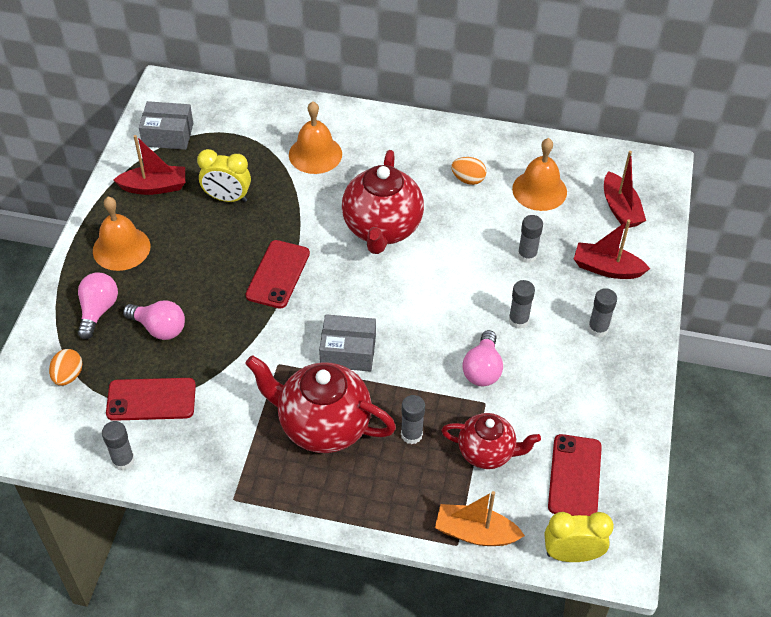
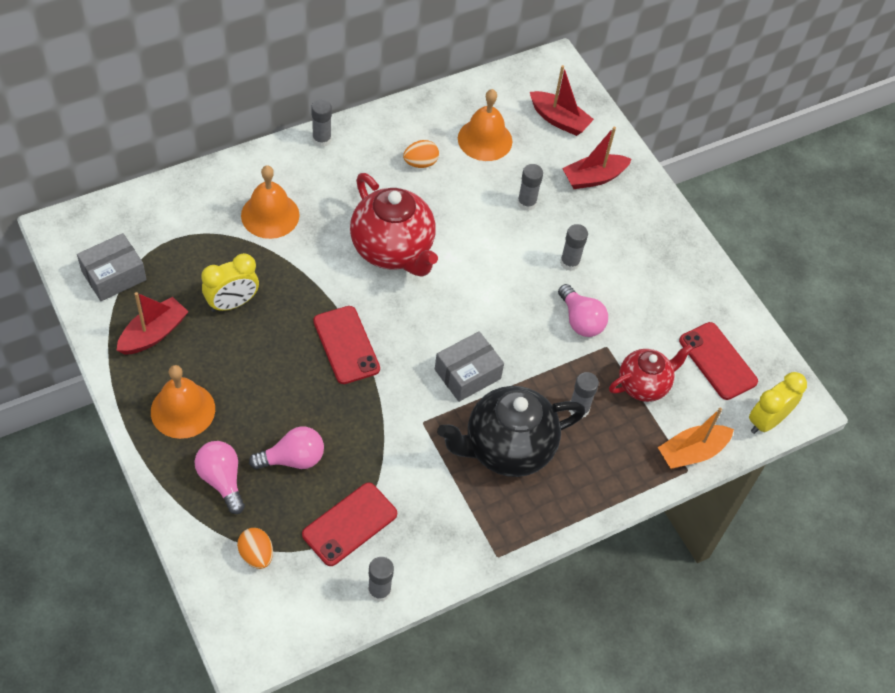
camera: 45 degrees left, 5 degrees up
red teapot [245,355,396,453] -> black teapot [437,386,586,477]
grey glue stick [588,288,617,337] -> grey glue stick moved to [311,99,332,147]

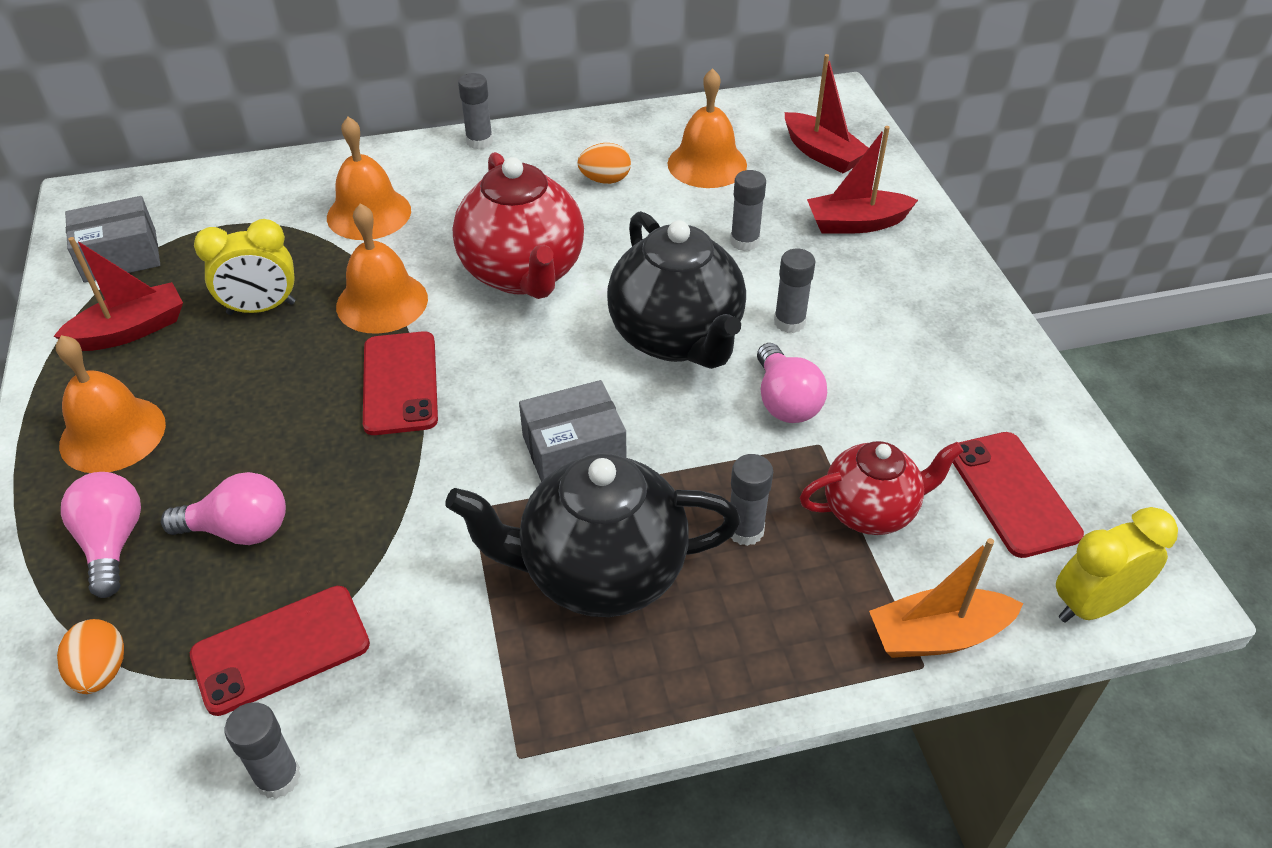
camera: 20 degrees right, 10 degrees down
none -> orange bell [336,203,428,334]
none -> black teapot [607,211,746,369]

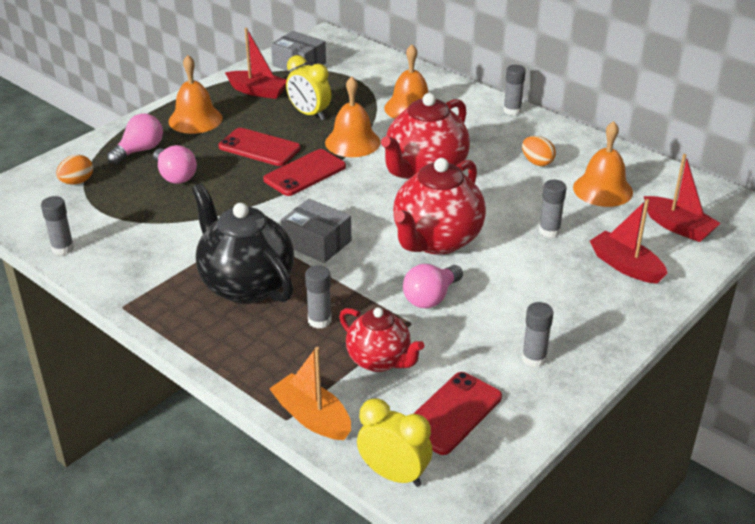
camera: 55 degrees right, 10 degrees down
red phone [190,586,370,716] -> red phone moved to [219,128,301,166]
black teapot [607,211,746,369] -> red teapot [393,158,486,255]
grey glue stick [774,249,816,333] -> grey glue stick moved to [522,302,553,367]
red boat [785,54,868,173] -> red boat turned 60 degrees counterclockwise [644,154,721,242]

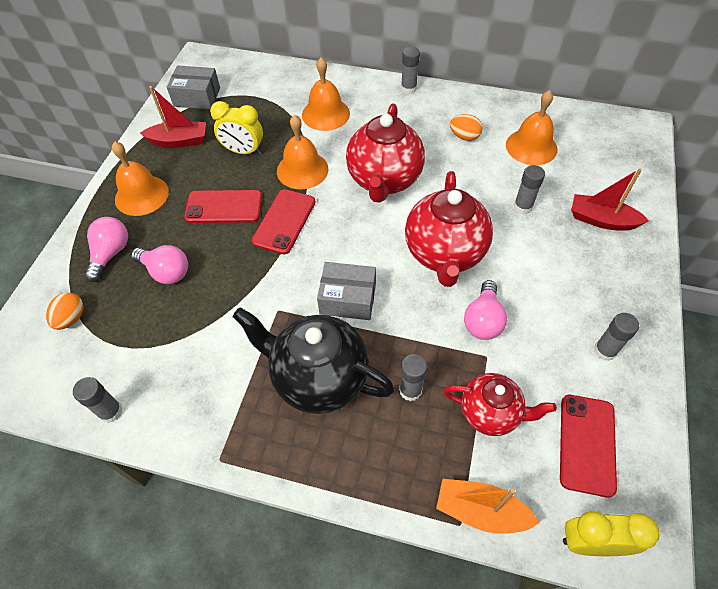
camera: 25 degrees left, 20 degrees up
red boat [644,154,721,242] -> none

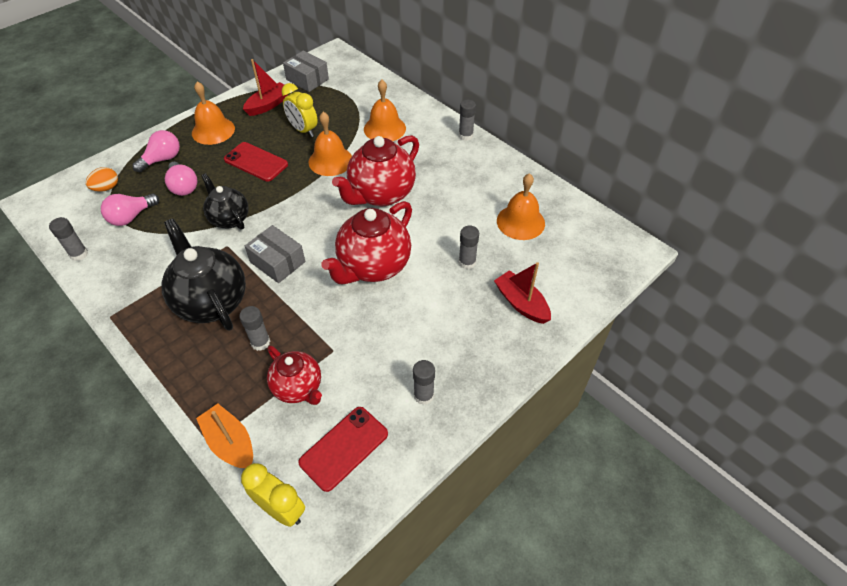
camera: 30 degrees right, 5 degrees down
red boat [140,86,206,148] -> red boat turned 75 degrees counterclockwise [243,59,288,116]
red phone [252,189,315,255] -> none
orange egg [450,114,483,141] -> none
pink light bulb [464,280,507,340] -> pink light bulb moved to [101,194,159,226]
none -> black teapot [201,173,248,230]

